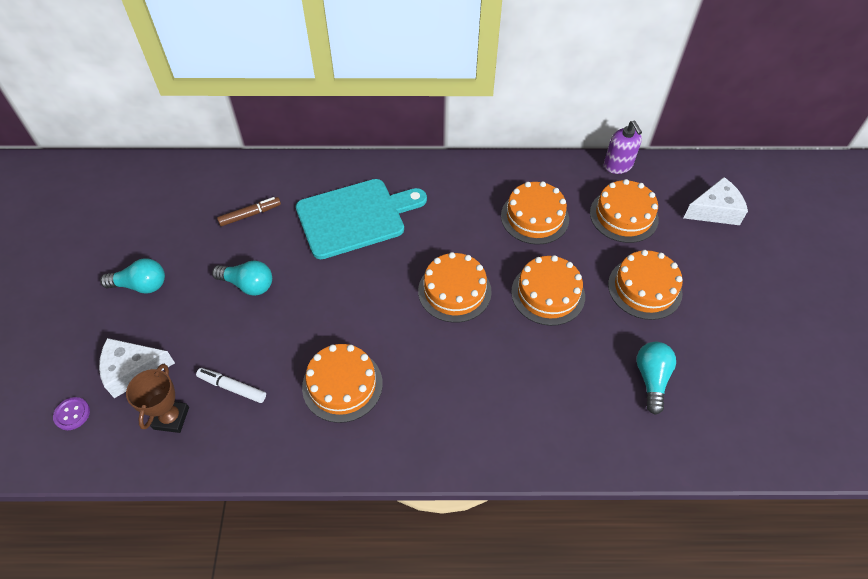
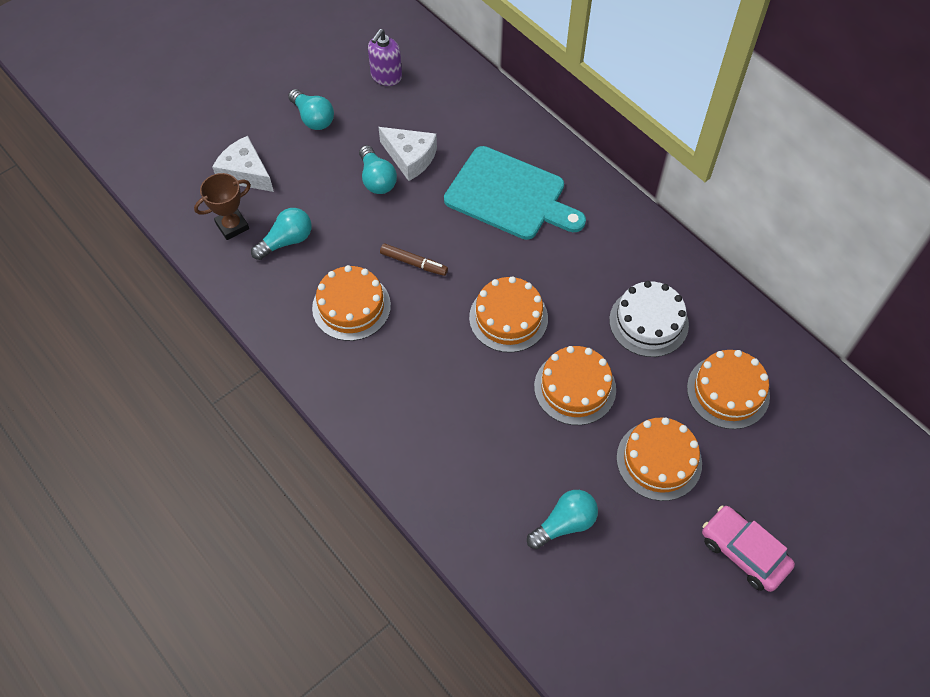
camera: 50 degrees right, 5 degrees up
purple button [53,397,90,430] -> none
white marker [196,368,266,403] -> turquoise light bulb [251,208,312,260]
brown marker [217,197,281,226] -> brown marker moved to [380,243,448,276]
orange cake [501,181,569,245] -> white cake [609,281,689,357]
purple soap dispenser [604,121,642,174] -> purple soap dispenser moved to [368,29,402,86]
white cheese [684,177,748,225] -> white cheese moved to [379,127,437,181]
none -> pink car [702,506,795,592]

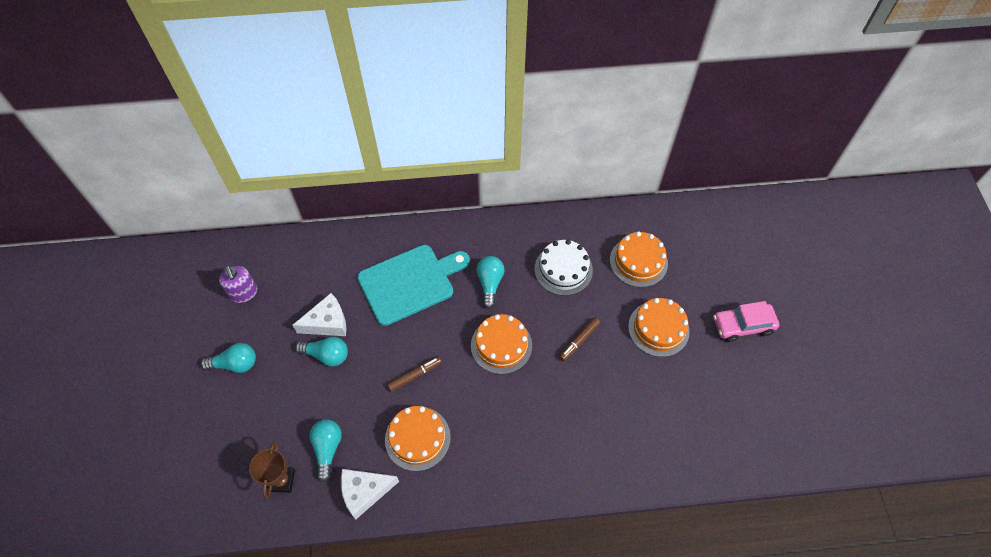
camera: 55 degrees left, 0 degrees up
white cheese [212,136,274,192] -> white cheese moved to [341,469,399,519]
turquoise light bulb [527,490,598,549] -> turquoise light bulb moved to [476,256,504,309]
orange cake [534,346,616,425] -> brown marker [559,317,600,361]

